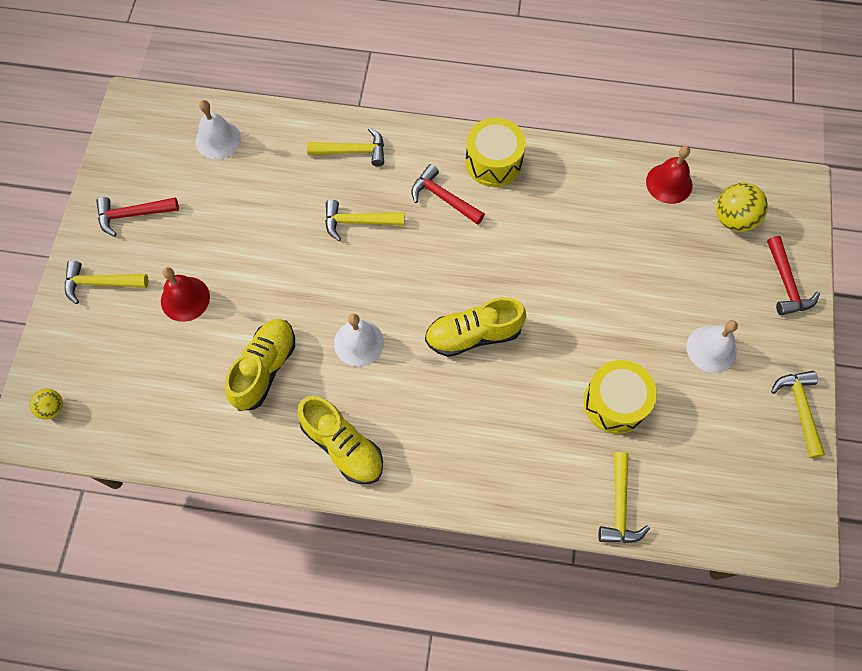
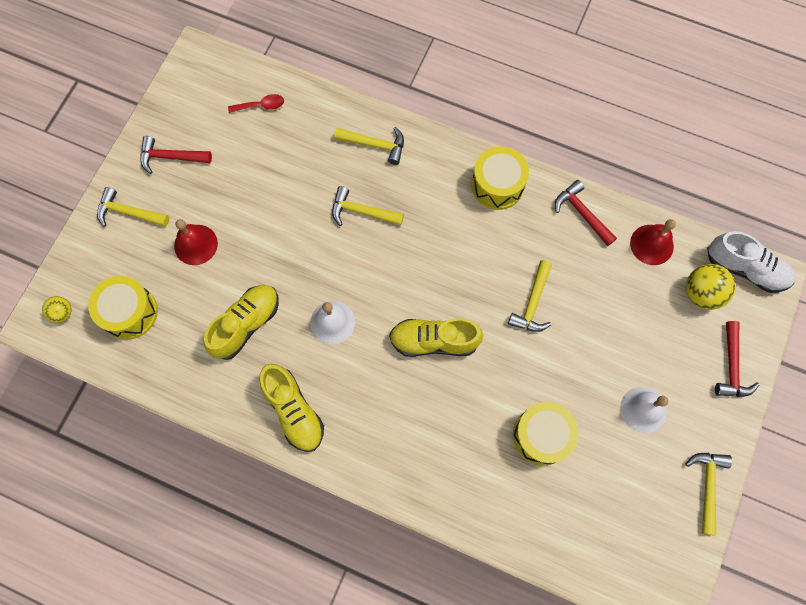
camera: 15 degrees right, 5 degrees up
white bell [195,100,241,159] -> red spoon [228,94,284,113]
red hammer [411,164,485,225] -> red hammer moved to [555,180,617,246]
yellow hammer [598,452,650,543] -> yellow hammer moved to [508,260,552,332]
none -> yellow drum [88,276,158,339]
none -> white shoe [707,231,796,293]

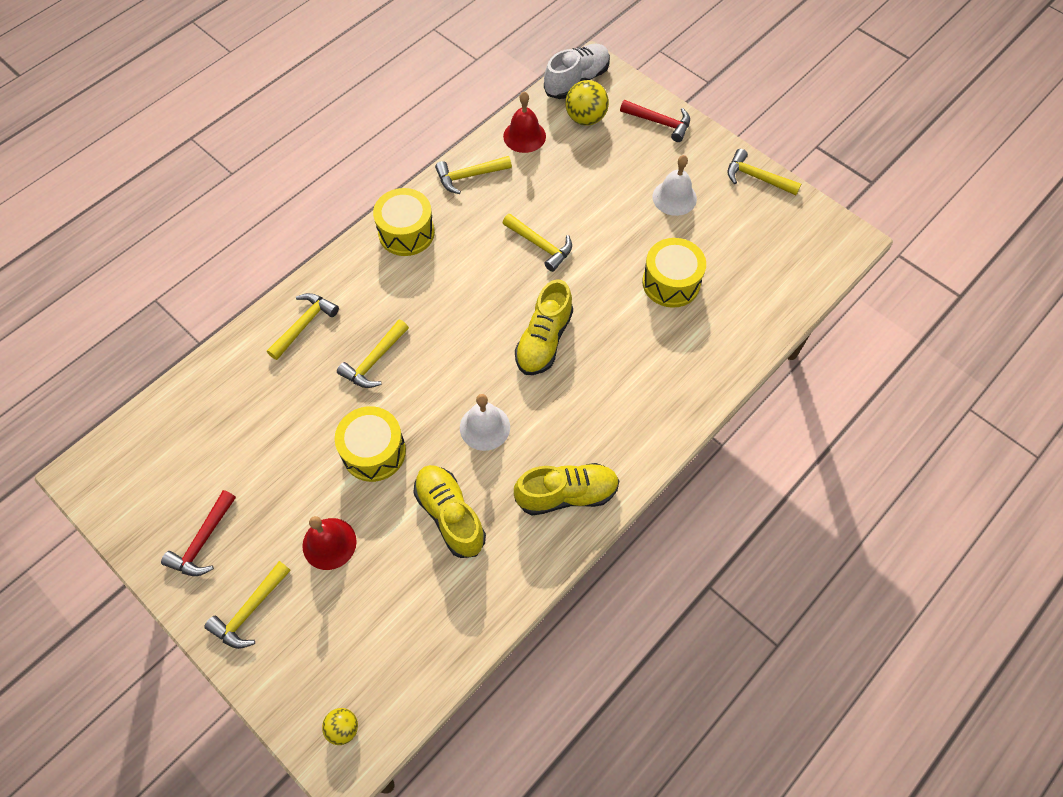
camera: 70 degrees left, 10 degrees down
yellow drum [88,276,158,339] -> yellow drum moved to [335,406,406,482]
red spoon [228,94,284,113] -> none
red hammer [555,180,617,246] -> yellow hammer [435,156,512,194]

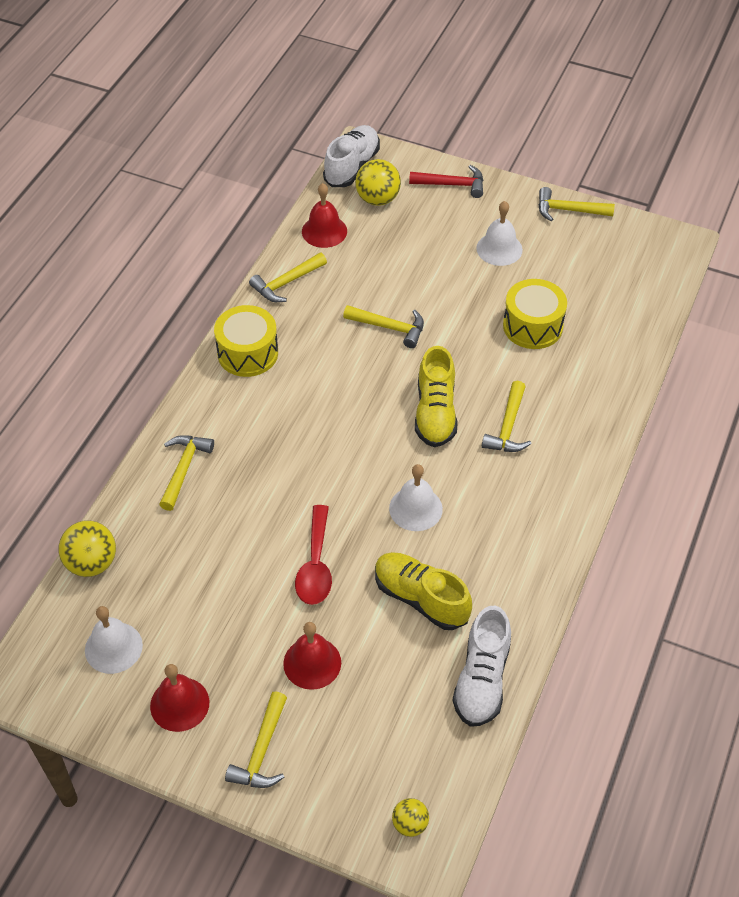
camera: 20 degrees left, 10 degrees down
red hammer [161,490,236,576] -> red bell [150,664,209,732]
yellow drum [335,406,406,482] -> red spoon [295,505,332,605]
yellow hammer [337,320,409,388] -> yellow hammer moved to [482,381,532,452]
yellow shoe [514,463,620,515] -> none
none -> yellow ball [58,520,116,577]
none -> white bell [85,606,143,674]
none -> white shoe [452,606,511,727]

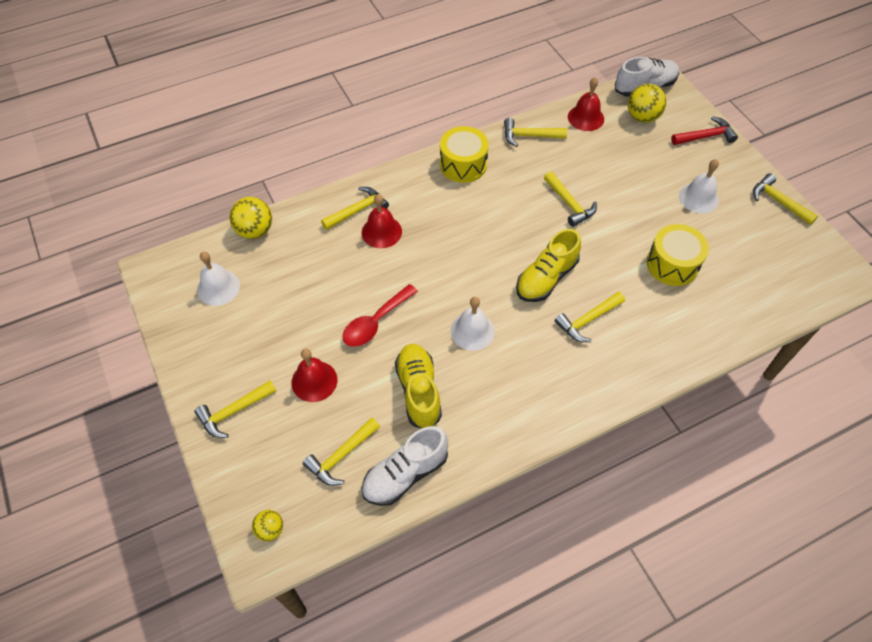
camera: 40 degrees right, 5 degrees up
red bell [150,664,209,732] -> red bell moved to [362,194,402,248]
red hammer [409,165,483,198] -> red hammer turned 60 degrees counterclockwise [671,116,738,145]
none -> yellow hammer [303,417,380,486]

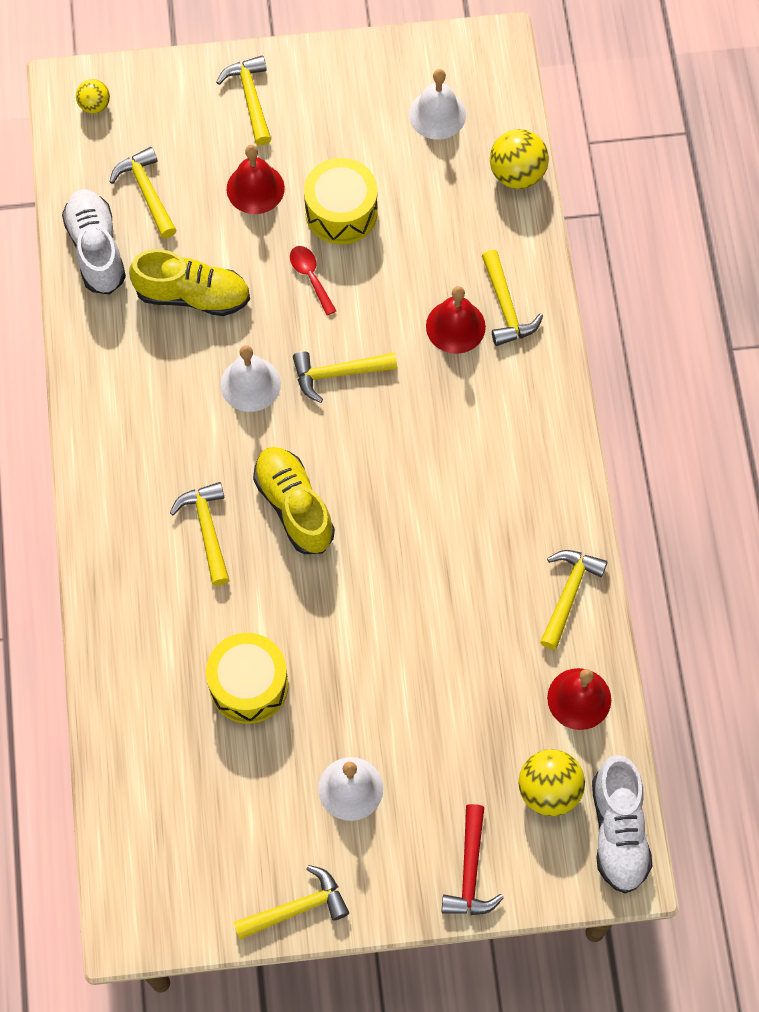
camera: 110 degrees right, 10 degrees up
red spoon [342,284,418,347] -> red spoon [290,246,336,316], size x0.63
yellow drum [440,126,489,183] -> yellow drum moved to [304,158,377,245]
yellow hammer [544,171,597,227] -> yellow hammer moved to [293,351,397,403]

